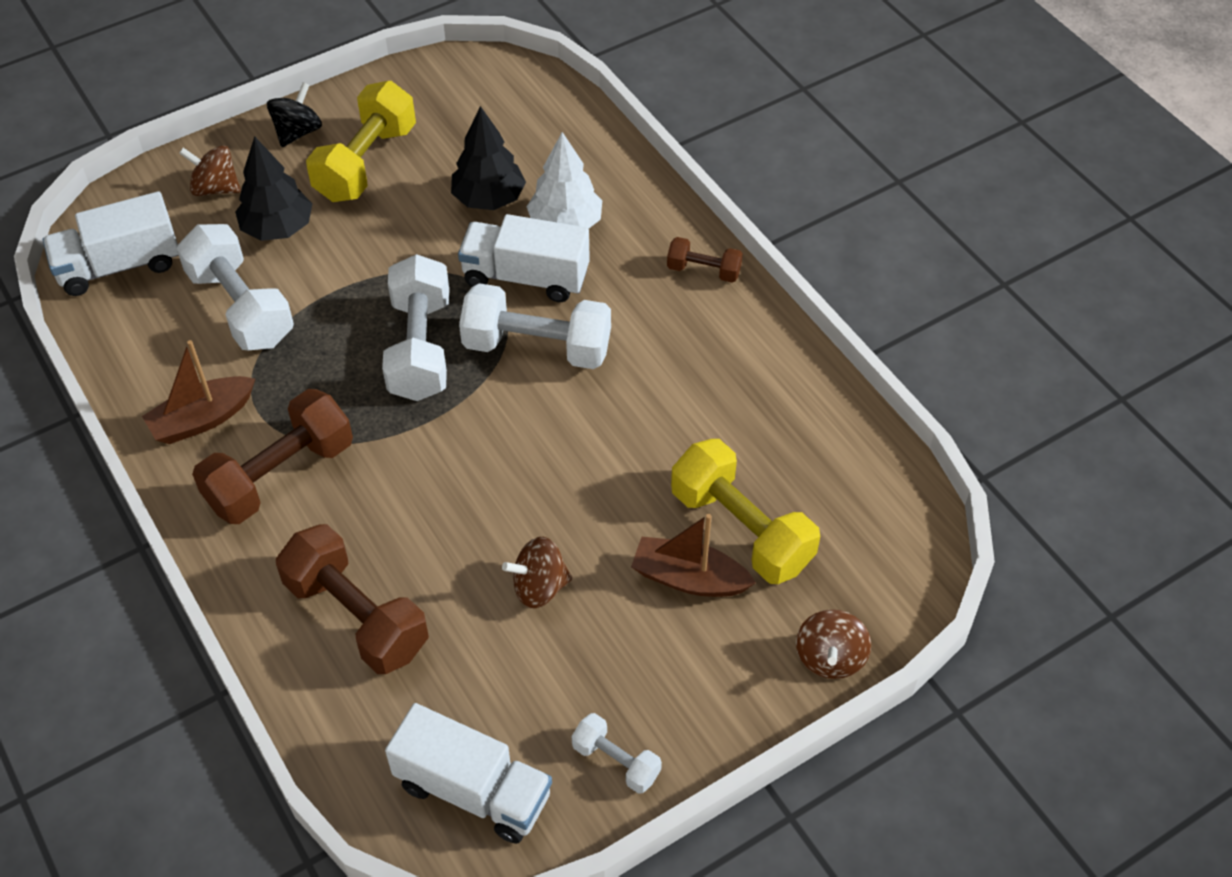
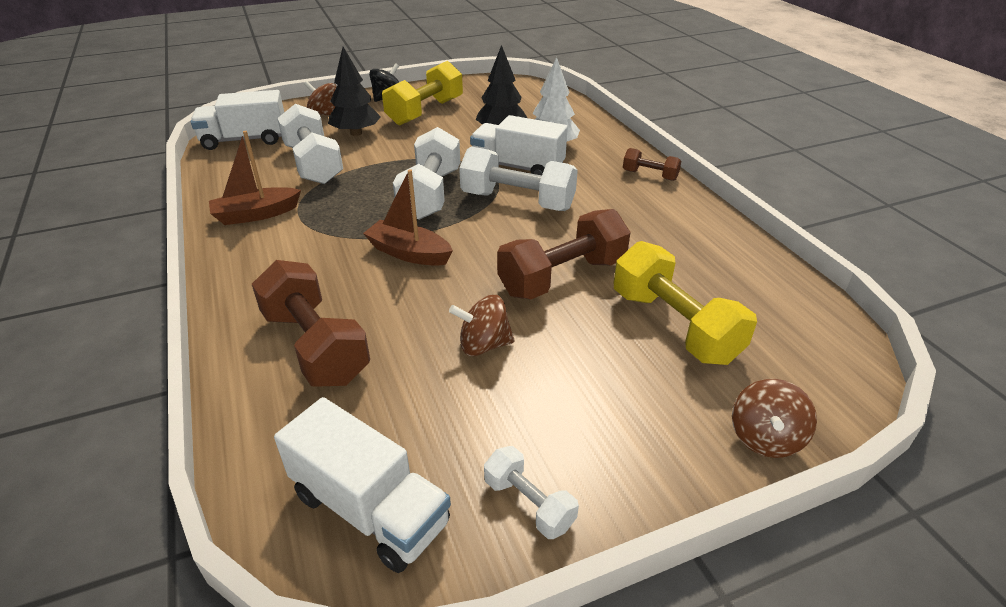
camera: 10 degrees right, 15 degrees down
brown dumbbell [192,389,353,524] -> brown dumbbell moved to [497,209,631,299]
brown boat [631,514,756,597] -> brown boat moved to [363,169,453,266]

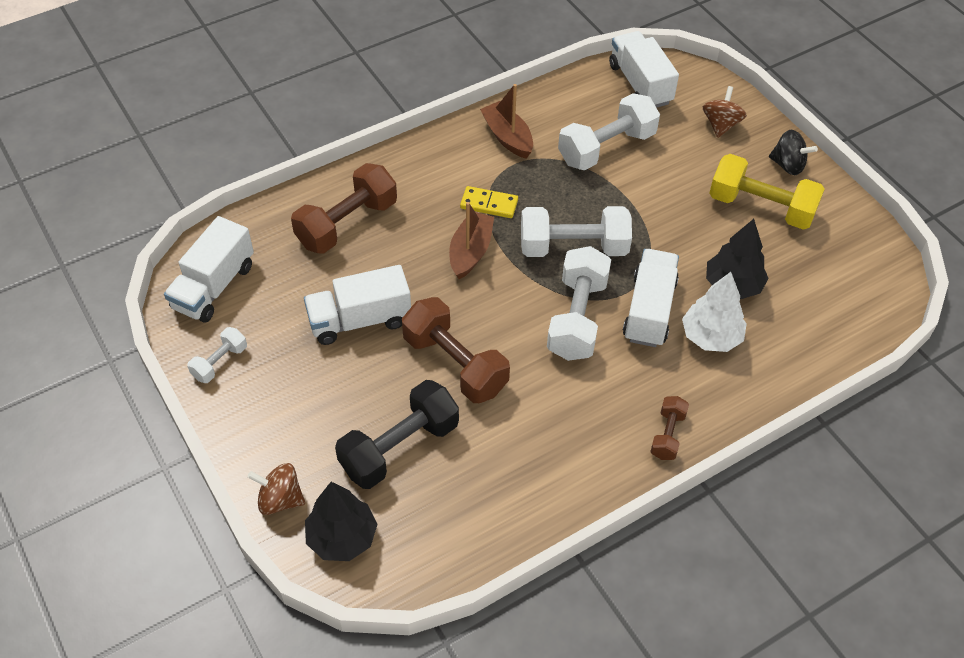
camera: 80 degrees right, 15 degrees up
black tree [328,47,381,136] -> black tree moved to [305,482,377,561]
brown spinning top [449,295,515,356] -> white truck [304,265,411,345]
yellow dumbbell [614,241,757,365] -> black dumbbell [335,380,459,489]
none -> yellow domino [460,186,518,218]

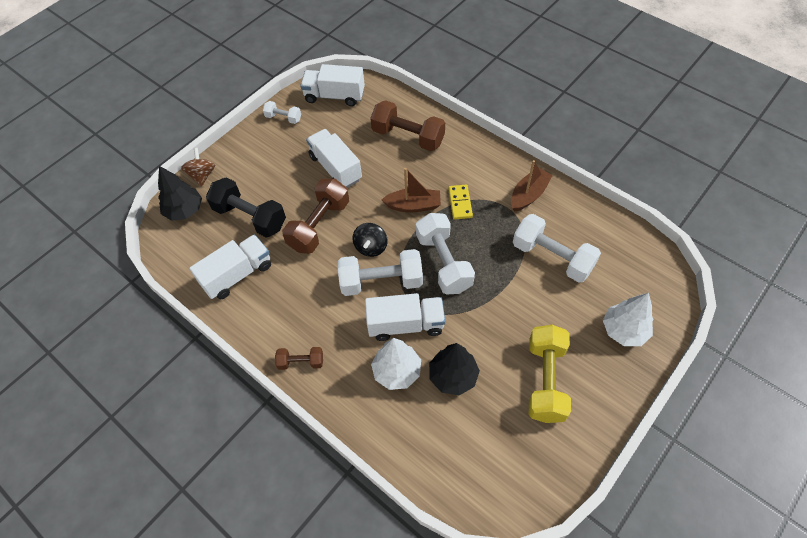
camera: 75 degrees right, 5 degrees up
white truck [609,31,679,108] -> white truck moved to [189,234,271,299]
brown spinning top [703,86,747,138] -> white tree [603,293,654,346]
black spinning top [769,130,818,175] -> black spinning top moved to [352,223,388,257]

